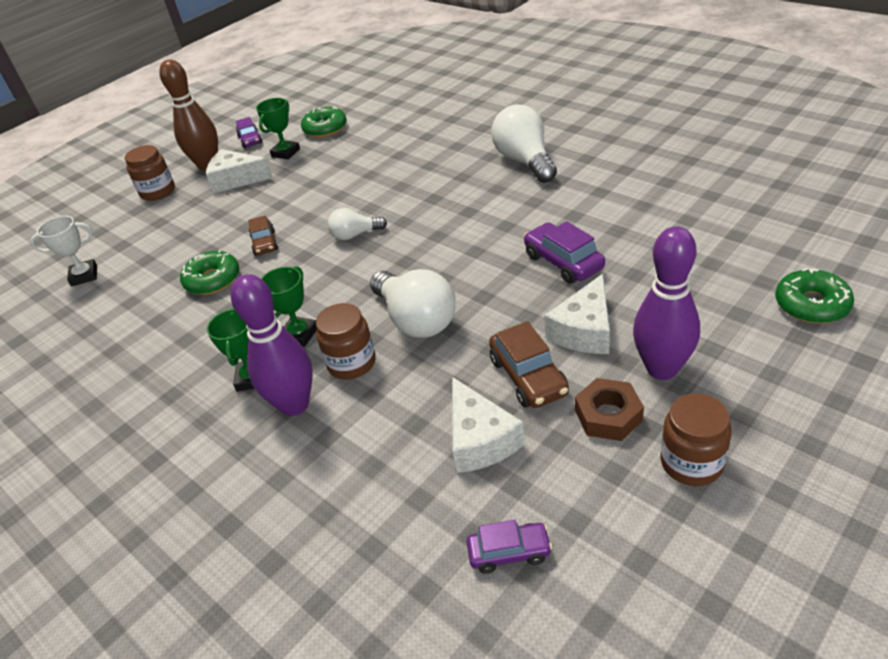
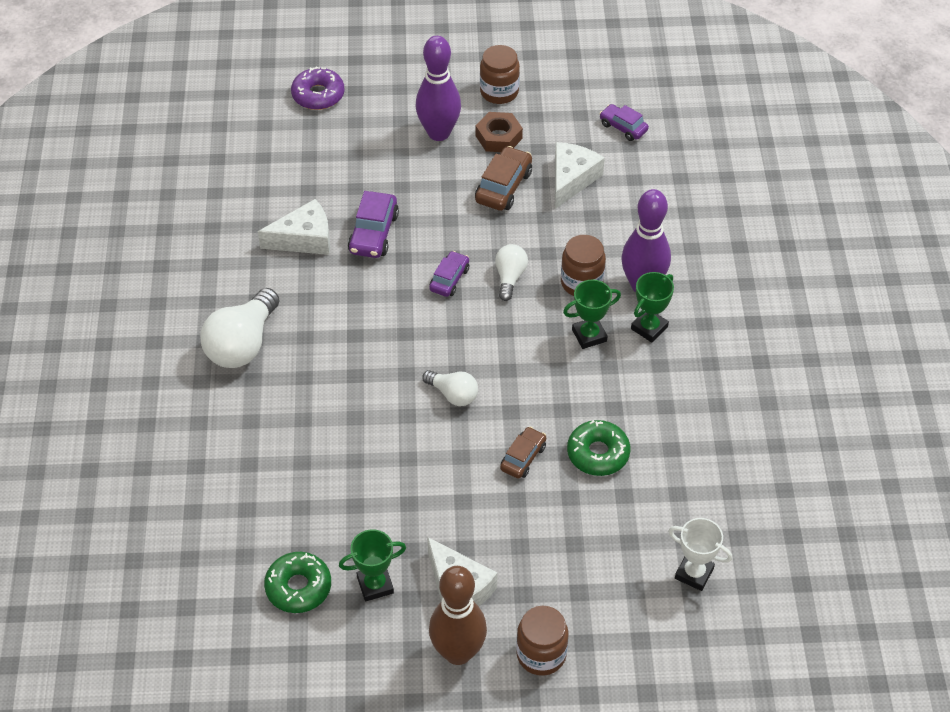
camera: 140 degrees left, 10 degrees up
purple car [236,117,262,148] -> purple car moved to [429,251,469,297]
white light bulb [370,269,456,338] -> white light bulb [495,244,528,301], size x0.56
white cheese [545,274,610,354] -> white cheese moved to [258,199,330,255]
green donut [775,268,854,324] -> purple donut [291,67,344,110]

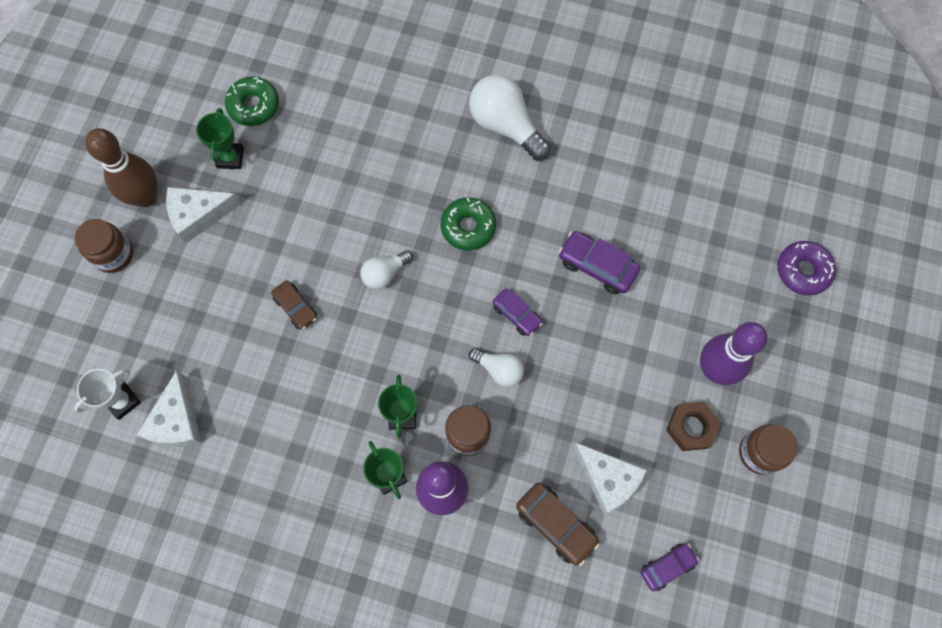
camera: 110 degrees right, 20 degrees up
white cheese [258,199,330,255] -> white cheese moved to [137,370,202,447]
brown car [475,146,532,211] -> brown car moved to [516,483,600,566]
green donut [567,420,630,476] -> green donut moved to [440,197,496,251]

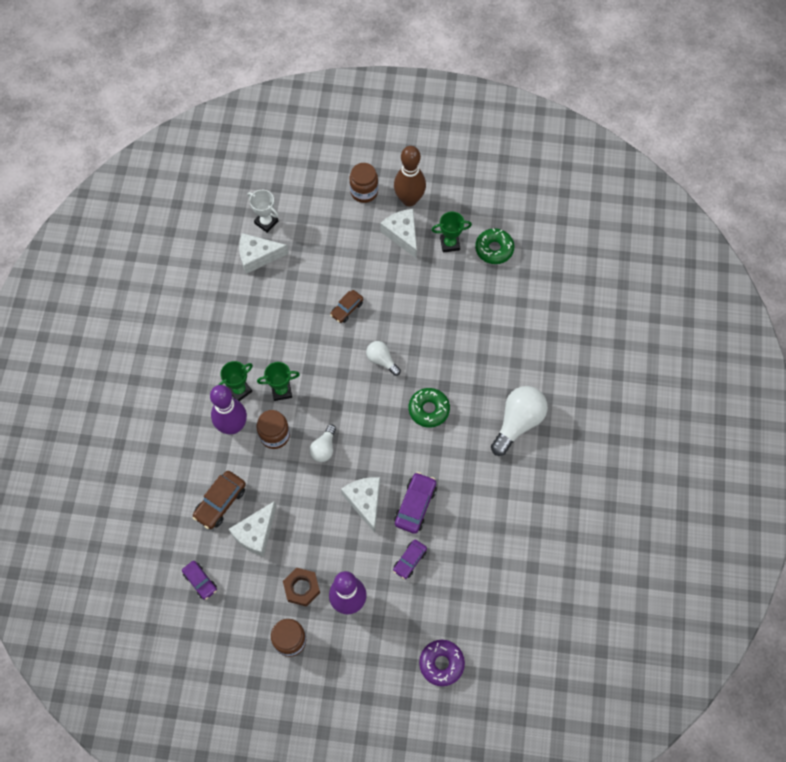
camera: 80 degrees right, 5 degrees down
purple car [492,288,543,336] -> purple car moved to [393,540,427,579]
none -> white cheese [341,477,380,533]

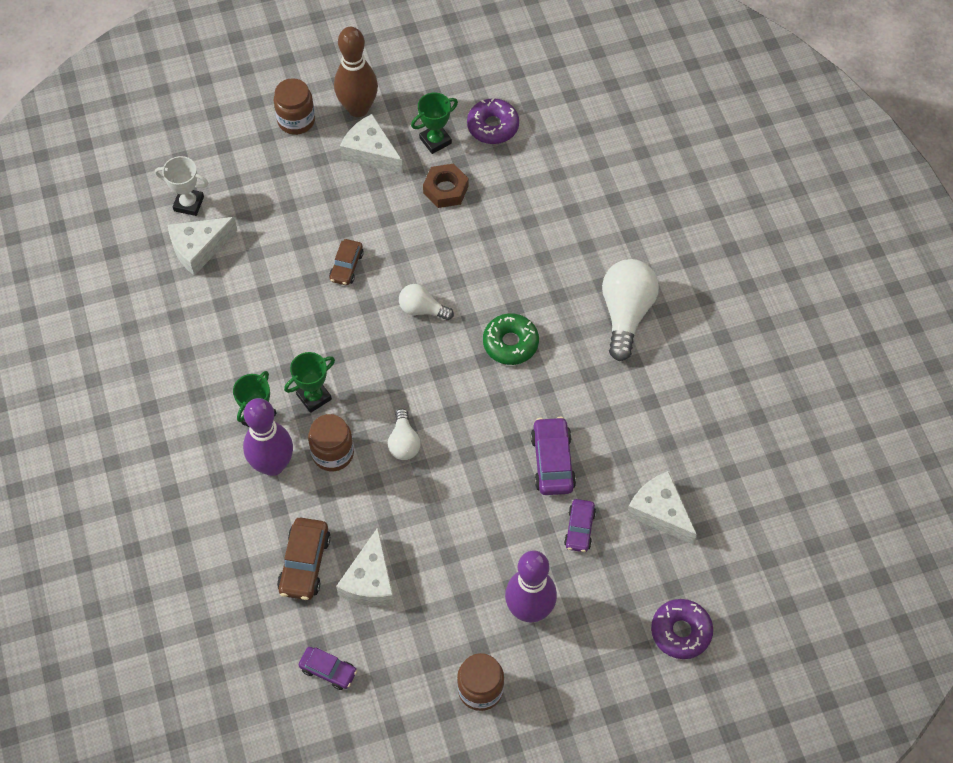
camera: 25 degrees left, 5 degrees down
brown nut [283,568,320,607] -> brown nut moved to [423,163,469,208]
white cheese [341,477,380,533] -> white cheese moved to [627,471,697,545]
green donut [475,228,514,264] -> purple donut [467,98,519,144]

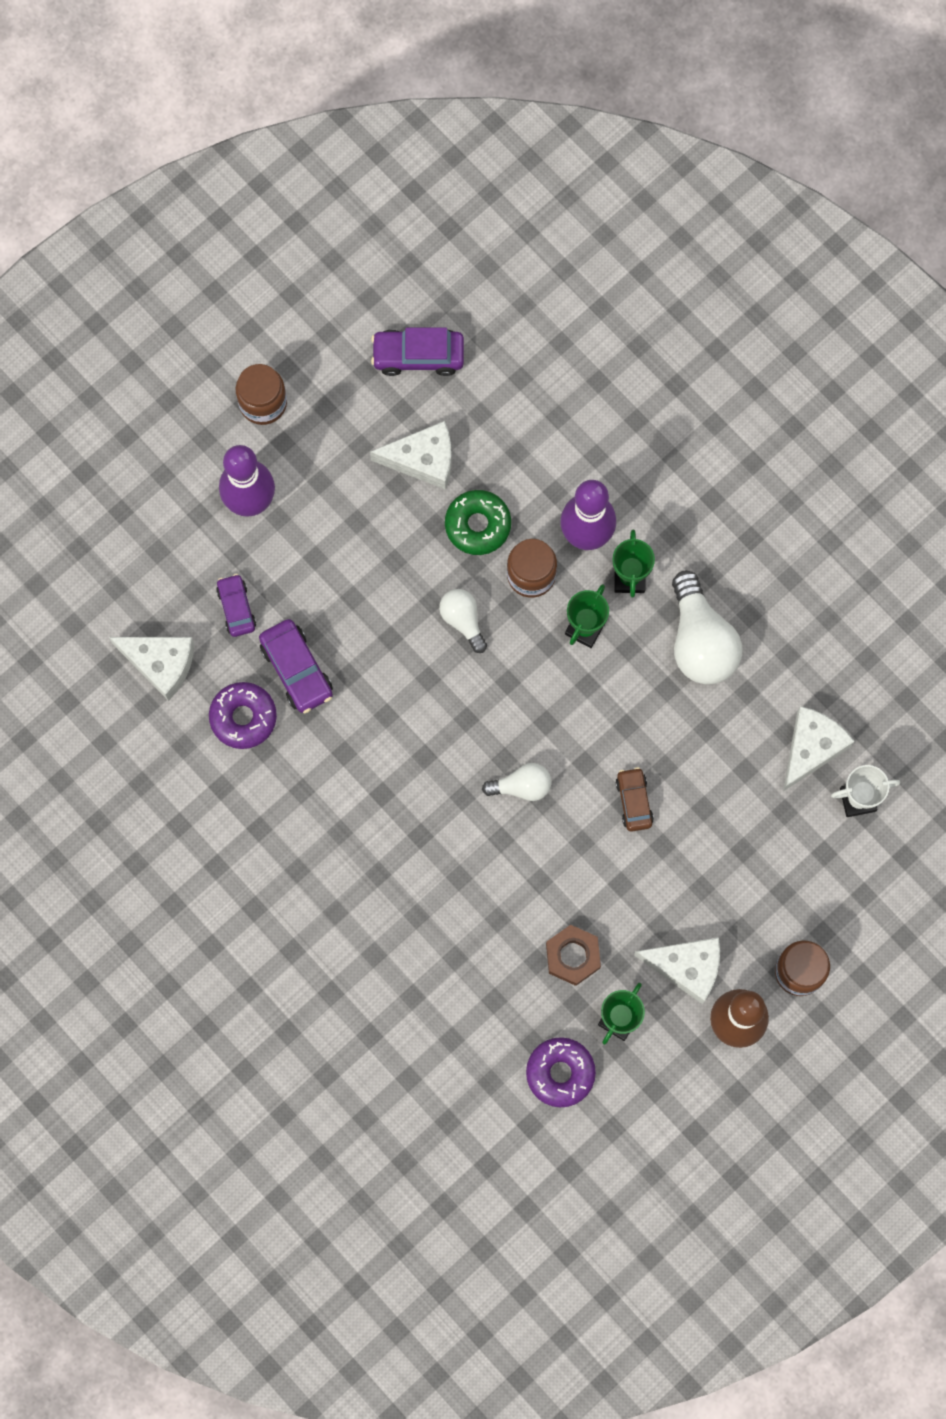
camera: 155 degrees right, 15 degrees up
brown car [277,518,331,600] -> none
purple car [299,647,357,690] -> purple car [371,328,464,376], size x1.52
white cheese [336,527,394,606] -> white cheese turned 105 degrees clockwise [370,421,451,490]
green donut [483,313,539,365] -> green donut moved to [445,490,511,555]
white light bulb [602,259,659,361] -> white light bulb moved to [672,571,742,685]
purple donut [651,599,713,659] -> purple donut moved to [209,682,277,749]

